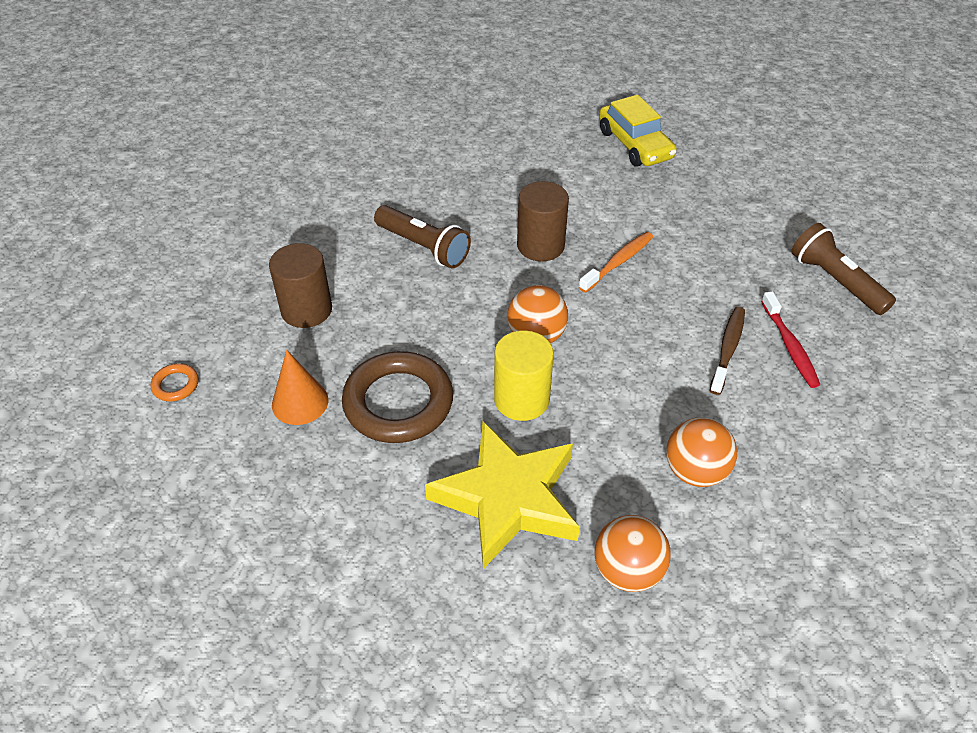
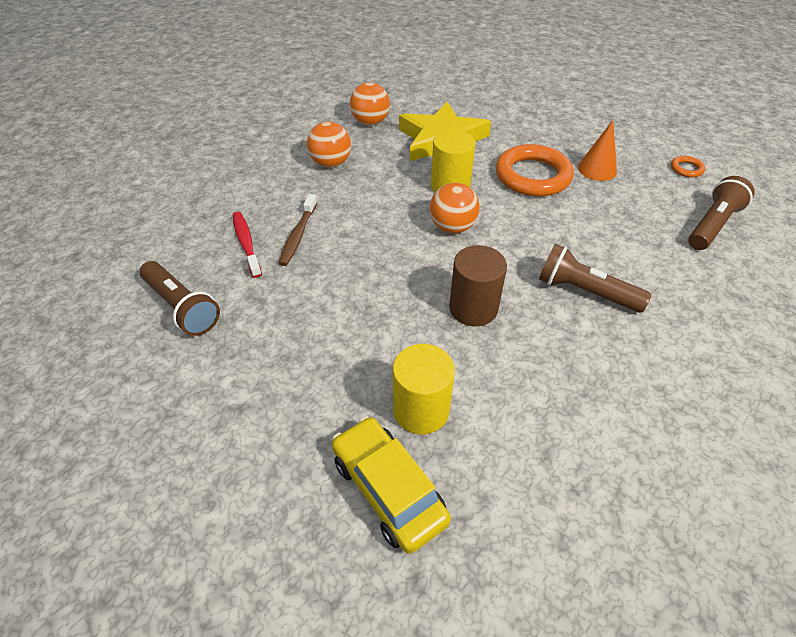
camera: 170 degrees right, 0 degrees up
brown cylinder [269,243,332,328] -> none
brown ring [342,351,453,443] -> orange ring [496,144,574,197]
orange toothbrush [579,232,653,293] -> none
none -> yellow cylinder [393,344,455,434]
none -> brown flashlight [688,176,755,250]

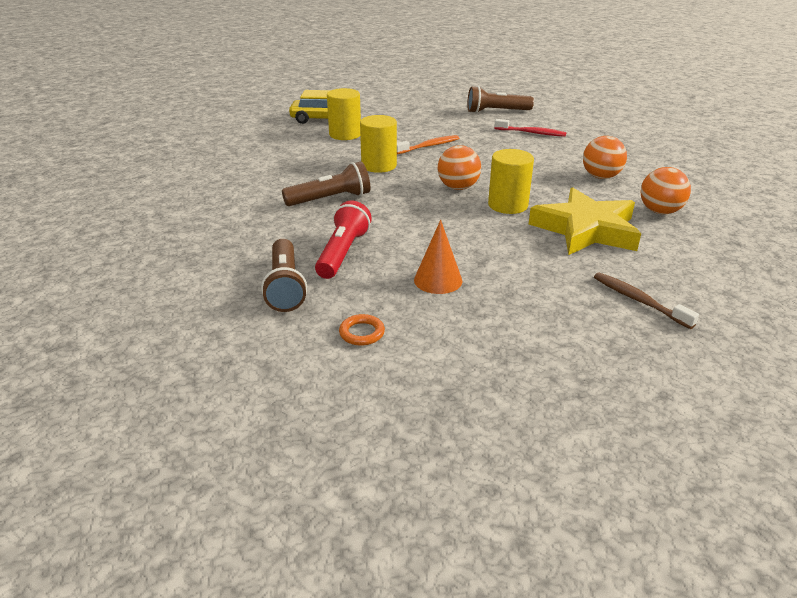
camera: 130 degrees right, 15 degrees down
brown toothbrush [279,194,317,266] -> brown toothbrush moved to [594,272,699,329]
brown cylinder [449,245,507,326] -> yellow cylinder [360,115,397,173]
orange ring [496,144,574,197] -> none
none -> red flashlight [315,201,372,279]
none -> orange toothbrush [397,135,459,154]

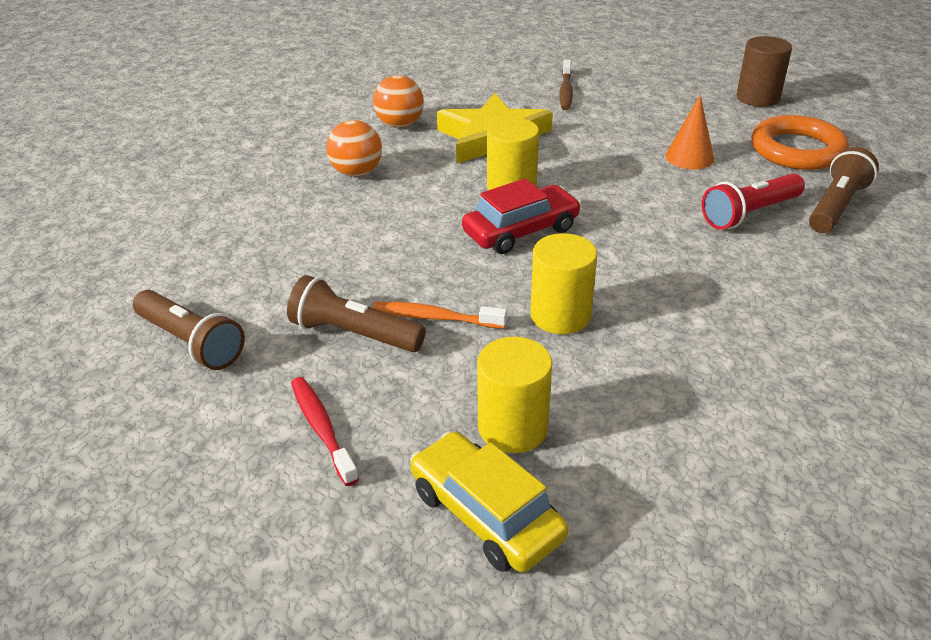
camera: 135 degrees left, 5 degrees up
brown flashlight [282,162,370,206] -> brown flashlight moved to [287,275,426,352]
orange ring [339,314,385,346] -> orange ring [751,115,849,170], size x2.33
orange ball [438,145,481,190] -> red car [462,178,581,254]
red toothbrush [494,119,566,137] -> red toothbrush moved to [291,377,359,486]
none -> brown cylinder [737,36,792,107]

